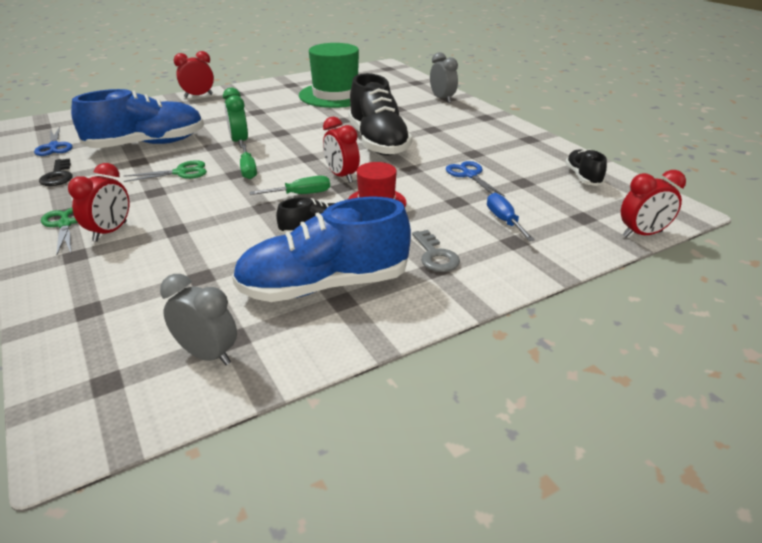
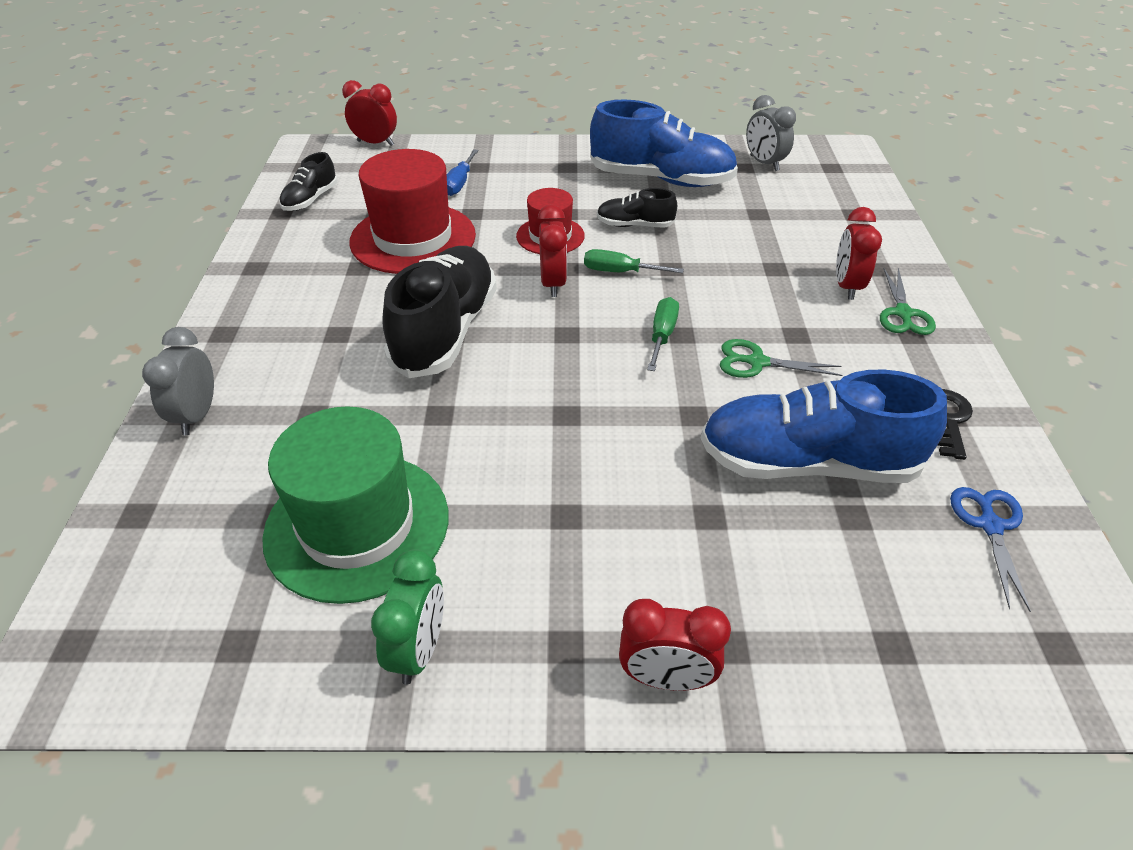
camera: 150 degrees left, 10 degrees up
red clock [68,163,130,242] -> red clock turned 45 degrees counterclockwise [836,207,882,300]
green clock [223,88,248,148] -> green clock moved to [371,549,444,685]
grey key [412,230,460,272] -> none
blue scissors [446,161,505,197] -> red hat [349,149,476,274]

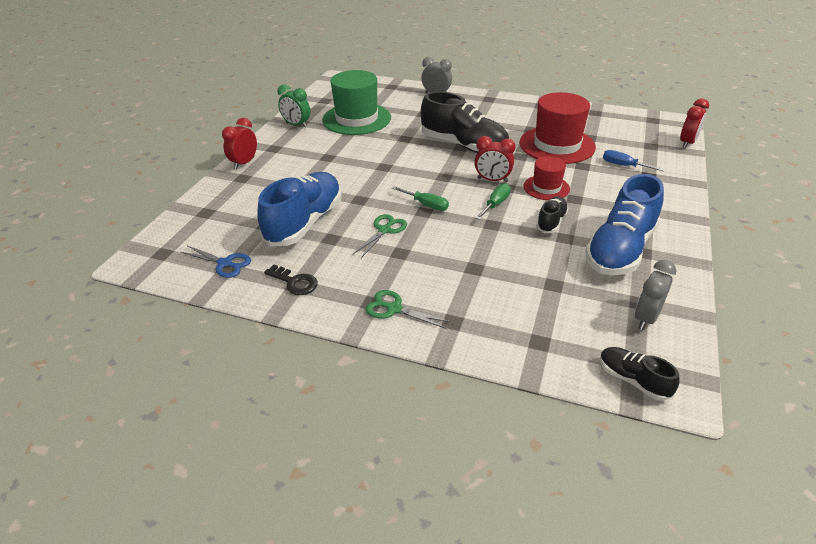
camera: 110 degrees right, 5 degrees down
black shoe [279,152,338,211] -> black shoe moved to [600,347,680,401]
grey clock [746,95,796,171] -> grey clock turned 45 degrees counterclockwise [635,260,677,330]
red clock [836,207,882,300] -> none

